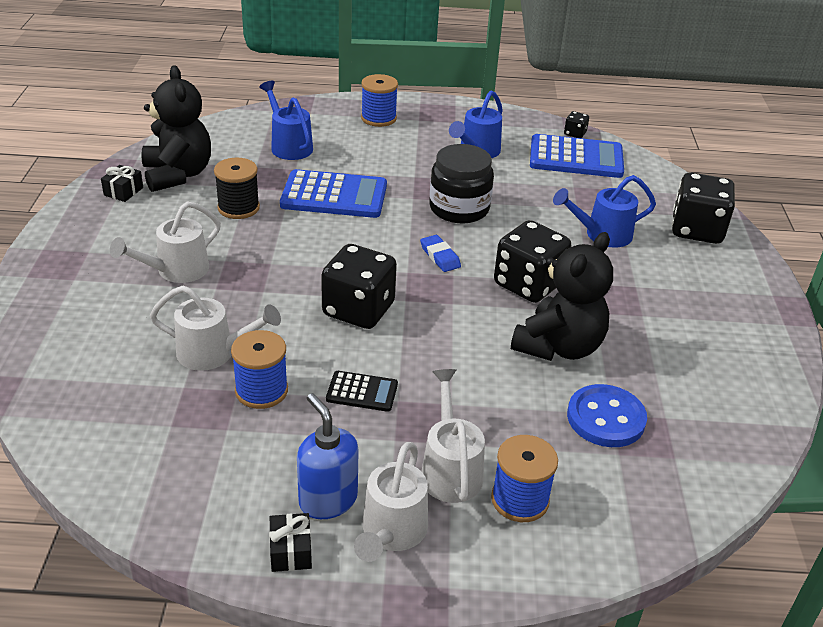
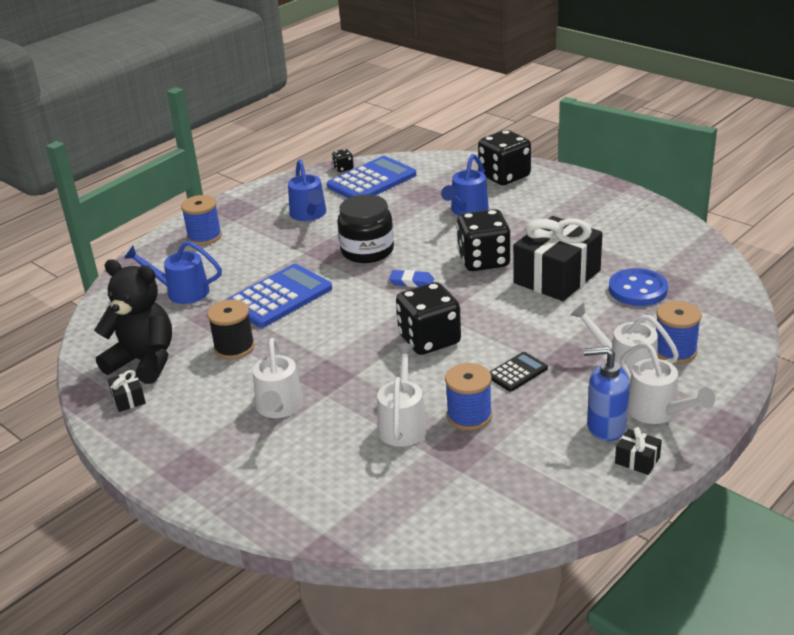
camera: 45 degrees left, 5 degrees down
white watering can [150,286,281,371] -> white watering can turned 45 degrees counterclockwise [377,343,428,447]
black teddy bear [511,232,613,361] -> black gift [513,216,603,301]

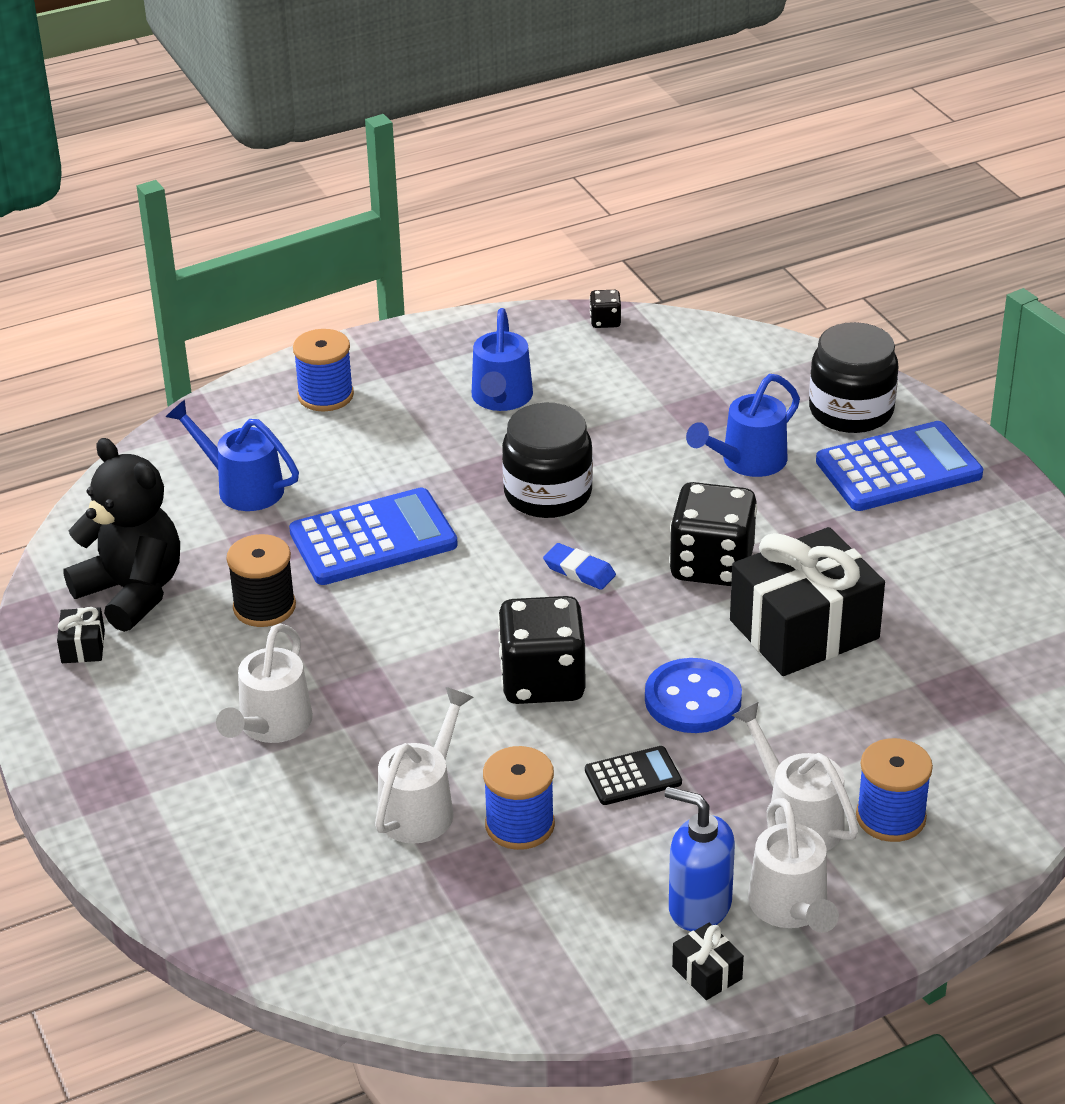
camera: 20 degrees right, 5 degrees up
blue calculator [327,156,416,198] -> blue calculator moved to [816,421,983,511]
black dice [478,130,531,185] -> black jar [809,322,898,433]
blue button [609,268,668,306] -> blue button moved to [645,658,742,733]

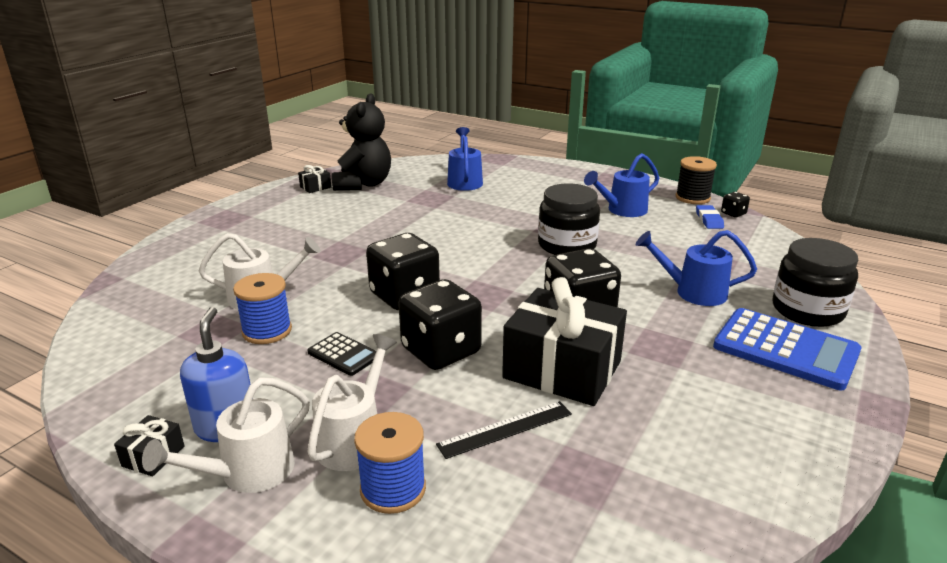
camera: 55 degrees right, 10 degrees down
white watering can [216,623,313,743] -> none
black spool [226,534,296,627] -> black spool moved to [676,156,717,204]
blue calculator [289,488,458,585] -> none
blue spool [293,329,354,411] -> none
blue eraser [543,543,616,590] -> blue eraser moved to [696,205,724,229]
blue button [645,658,742,733] -> black dice [398,279,482,370]
none -> black ruler [436,401,572,459]

